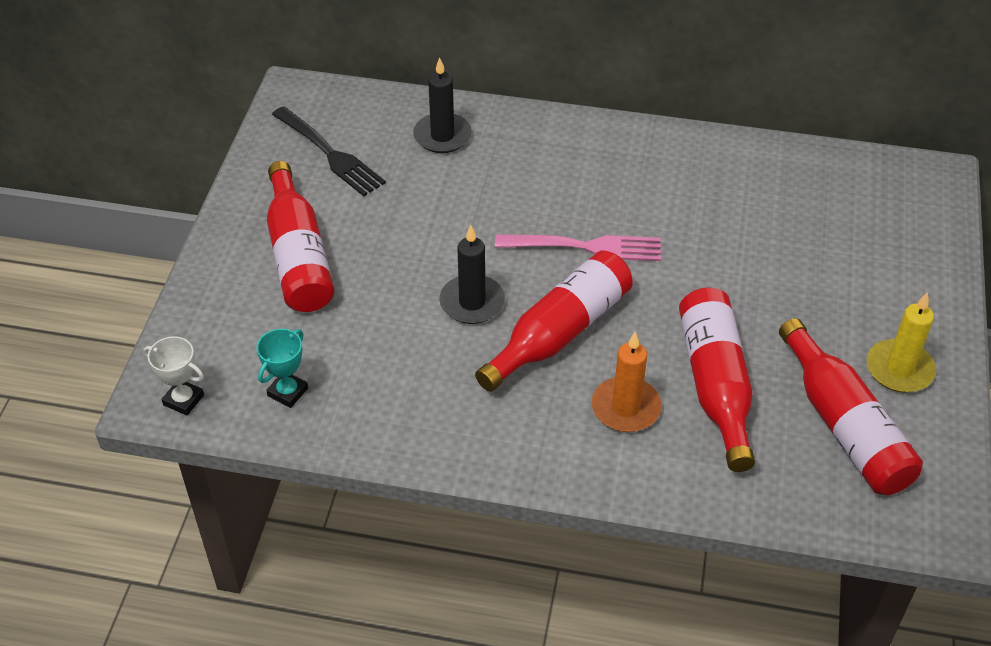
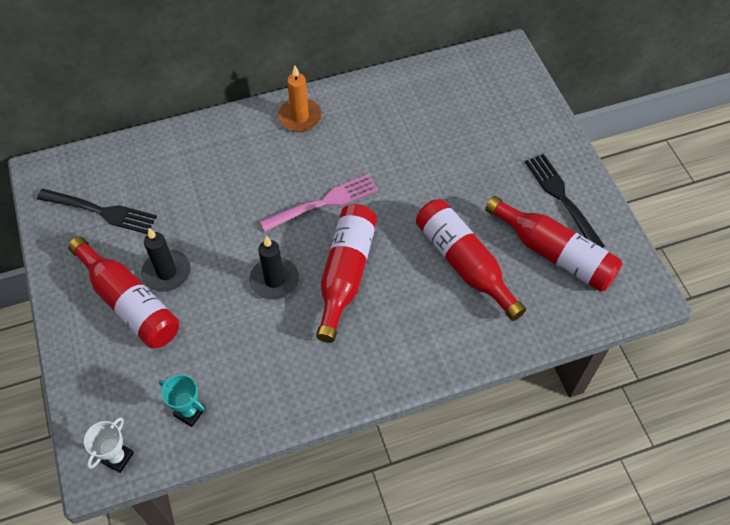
camera: 30 degrees left, 10 degrees up
white trophy [144,336,204,415] -> white trophy turned 60 degrees counterclockwise [84,417,134,473]
turquoise trophy [257,329,308,408] -> turquoise trophy turned 60 degrees counterclockwise [159,374,206,427]
black candle [413,57,472,153] -> black candle moved to [141,228,191,292]
orange candle [592,332,662,432] -> orange candle moved to [278,66,322,132]
yellow candle [867,292,936,393] -> black fork [525,154,605,248]

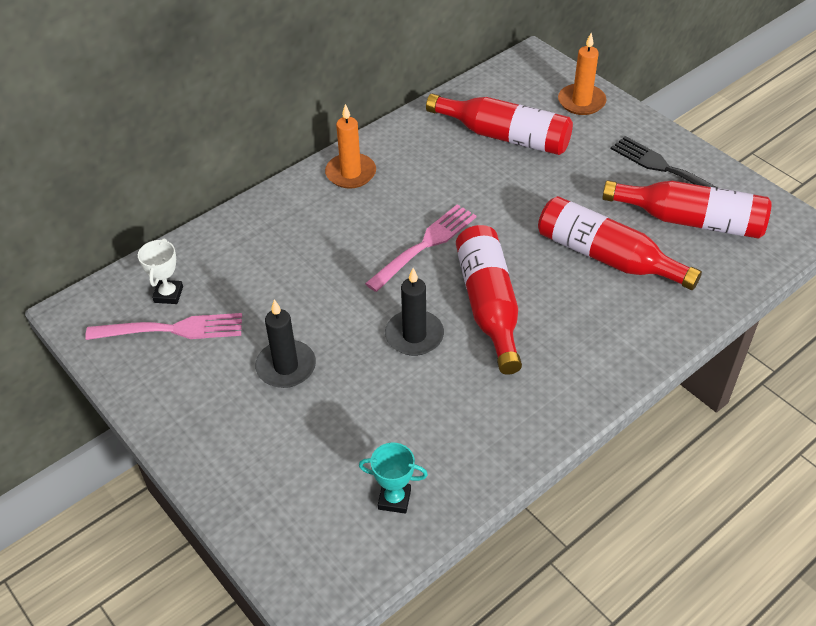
camera: 20 degrees left, 10 degrees down
black fork [37,189,157,234] -> pink fork [85,313,242,340]
red bottle [68,237,179,348] -> red bottle moved to [426,94,573,155]
white trophy [84,417,134,473] -> white trophy moved to [138,238,183,304]
none -> orange candle [558,33,607,115]

